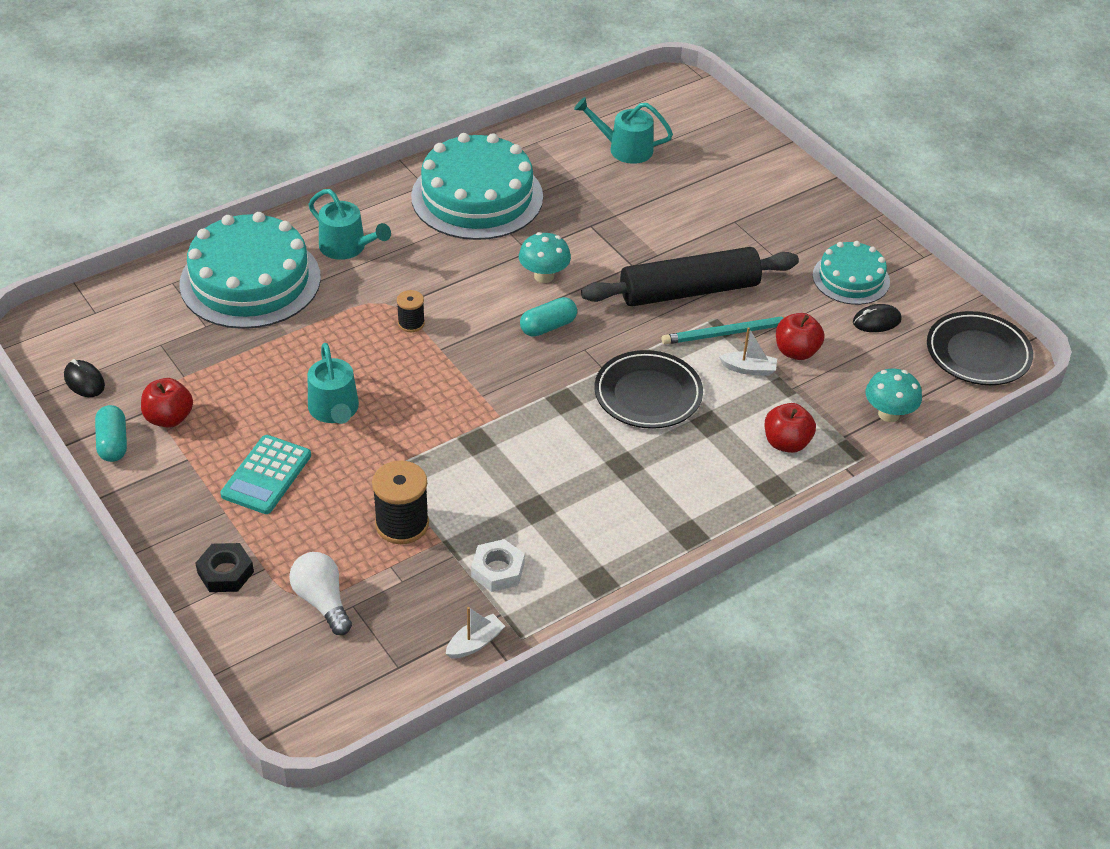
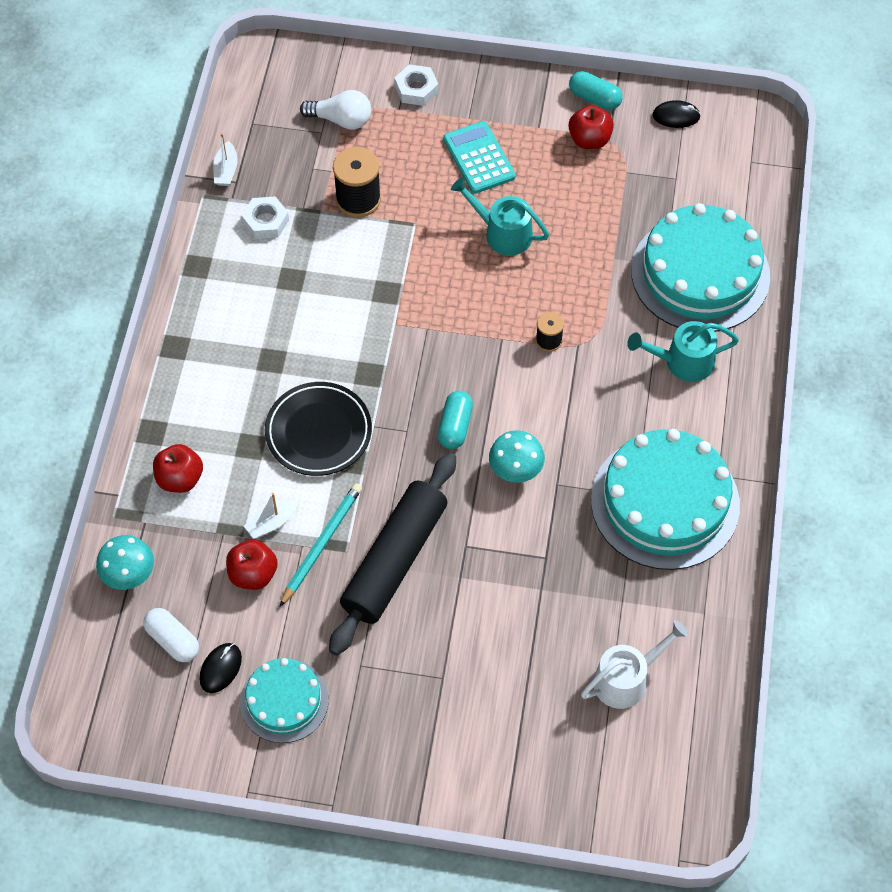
camera: 135 degrees right, 15 degrees up
black nut [195,543,254,592] -> white nut [394,64,438,106]
turquoise watering can [574,97,673,164] -> white watering can [581,620,689,709]
black plate [927,311,1033,385] -> none
none -> white capsule [143,608,199,662]

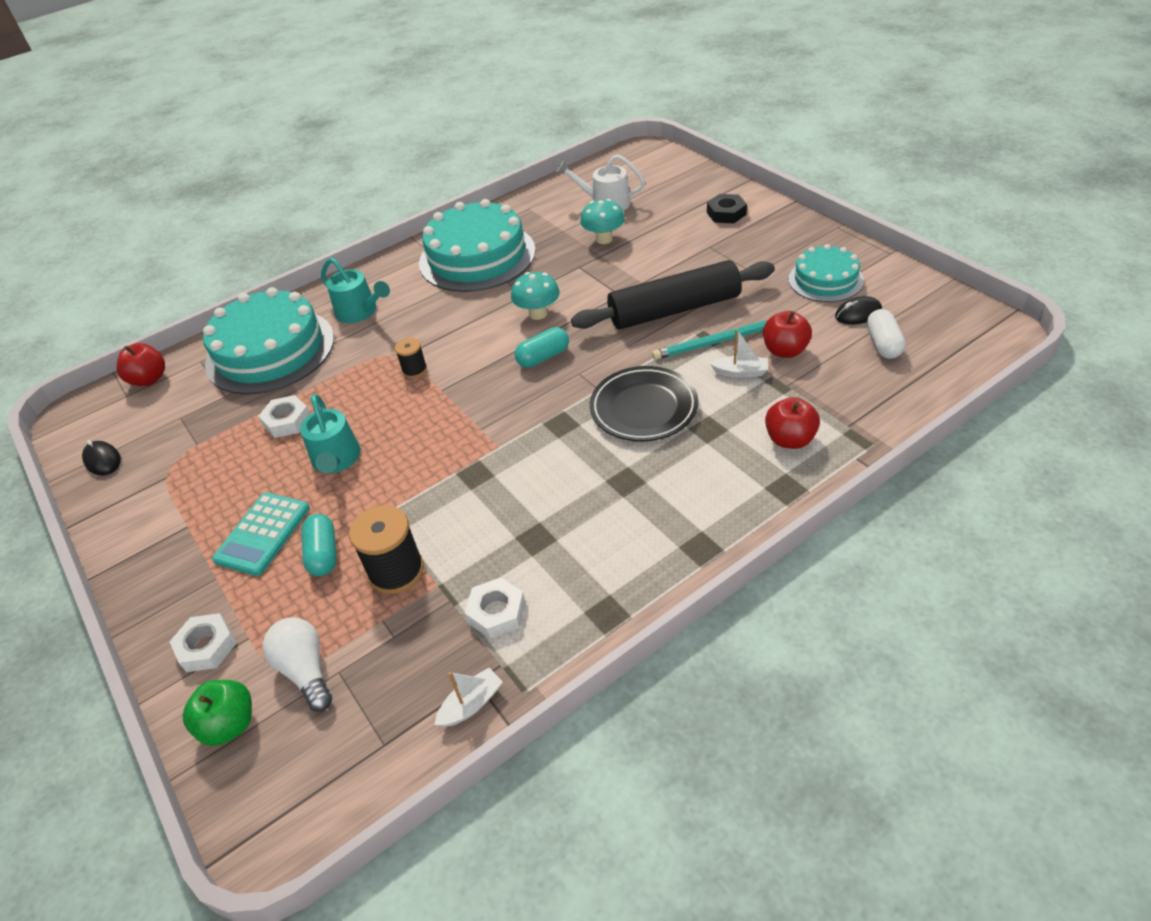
camera: 130 degrees left, 15 degrees down
turquoise mushroom [96,535,154,590] -> turquoise mushroom moved to [580,199,625,244]
red apple [568,105,614,149] -> red apple moved to [116,343,165,386]
turquoise capsule [569,71,623,110] -> turquoise capsule moved to [301,514,337,576]
none -> green apple [183,680,252,746]
none -> white nut [258,395,310,438]
none -> black nut [707,194,747,224]

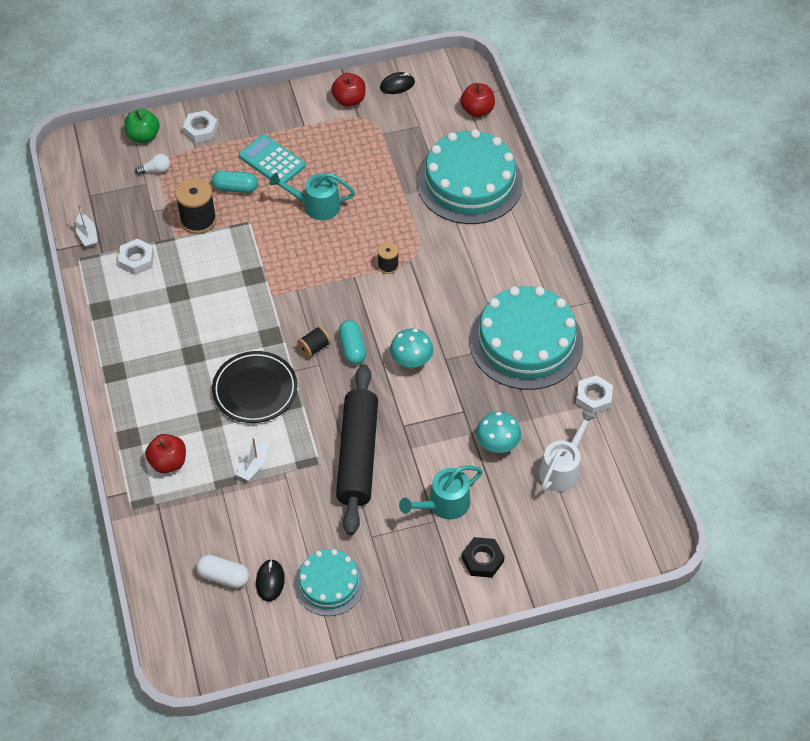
camera: 105 degrees right, 10 degrees up
white nut [258,395,310,438] -> white nut moved to [576,375,613,414]
white light bulb [262,618,332,712] -> white light bulb [135,154,170,175], size x0.61
turquoise watering can [321,258,390,323] -> turquoise watering can moved to [399,466,483,519]
turquoise pencil [652,320,767,360] -> none
red apple [763,311,812,358] -> red apple moved to [331,73,366,107]
none -> black spool [297,326,331,358]

